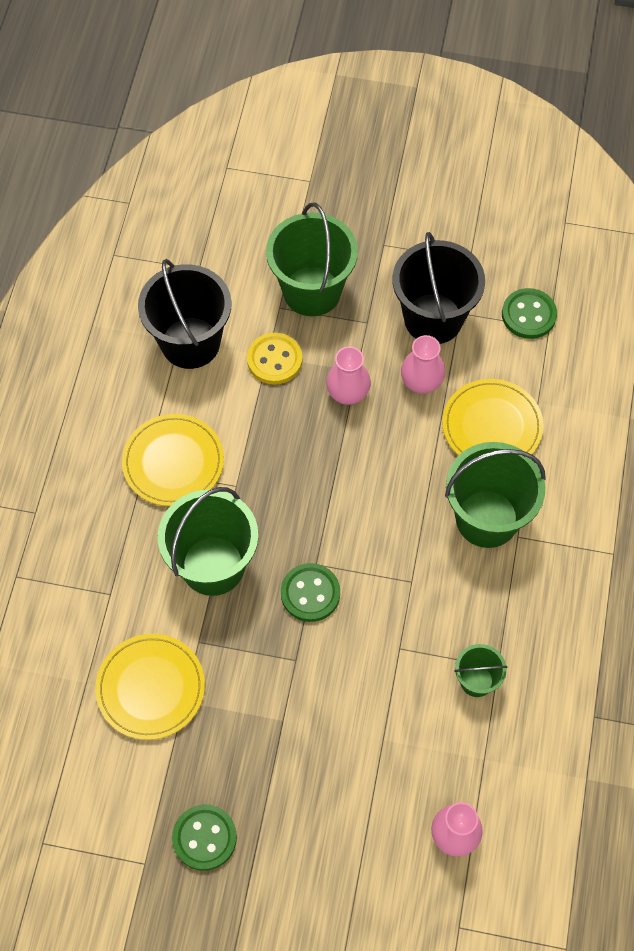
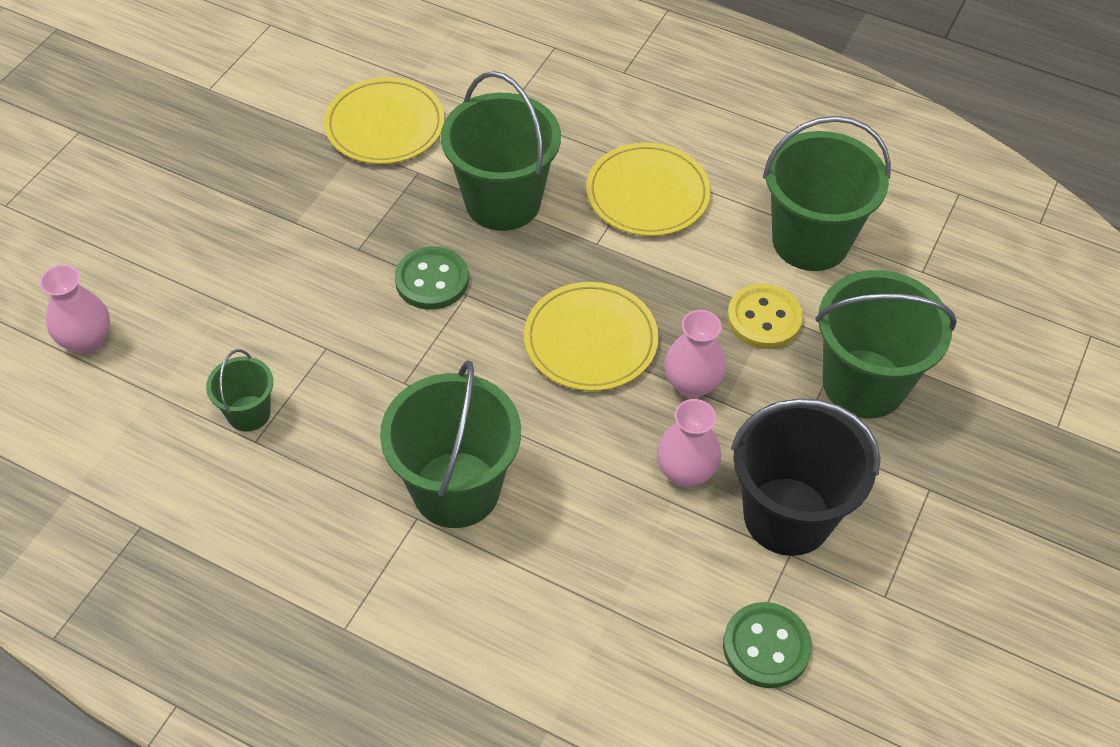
camera: 105 degrees right, 10 degrees down
black bucket [138,259,232,369] -> green bucket [763,116,891,271]
green button [172,804,237,871] -> none
yellow plate [442,379,544,456] -> yellow plate moved to [524,282,659,391]

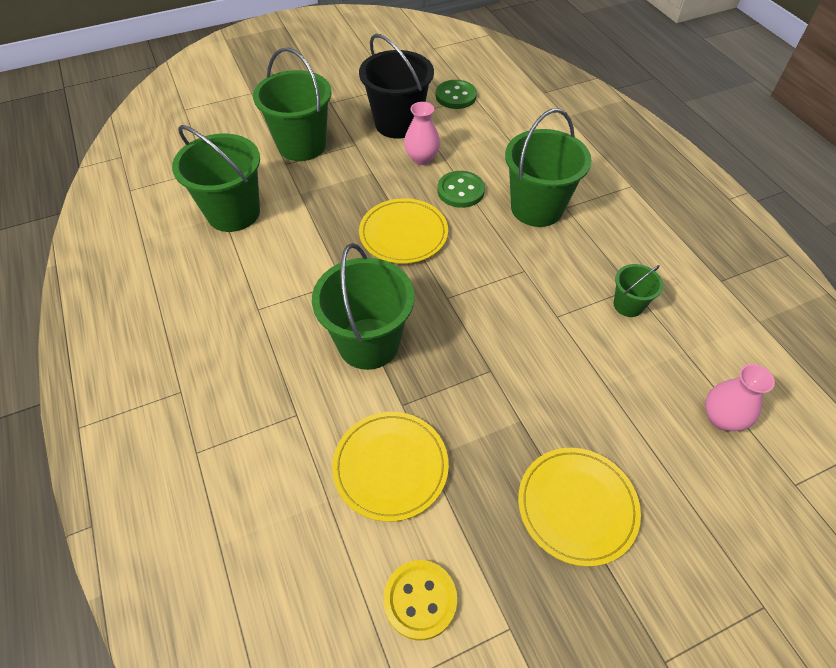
camera: 140 degrees left, 0 degrees up
green button [395,246,469,310] -> green button moved to [437,171,485,208]
yellow plate [586,143,711,236] -> yellow plate moved to [518,448,641,567]
pink vase [664,310,726,398] -> none
yellow button [727,284,803,349] -> yellow button moved to [383,560,457,641]

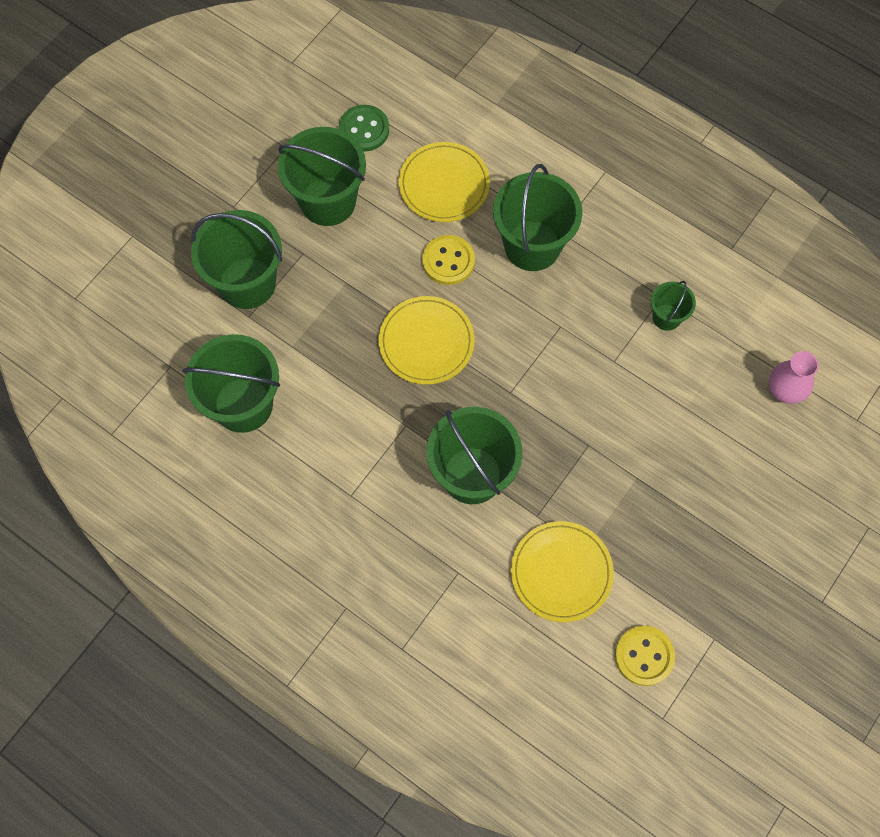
camera: 30 degrees left, 15 degrees up
black bucket [359,34,434,138] -> green bucket [278,127,366,226]
pink vase [404,102,440,165] -> none
green button [437,171,485,208] -> yellow button [422,235,475,285]
yellow plate [518,448,641,567] -> yellow plate moved to [399,142,490,222]

